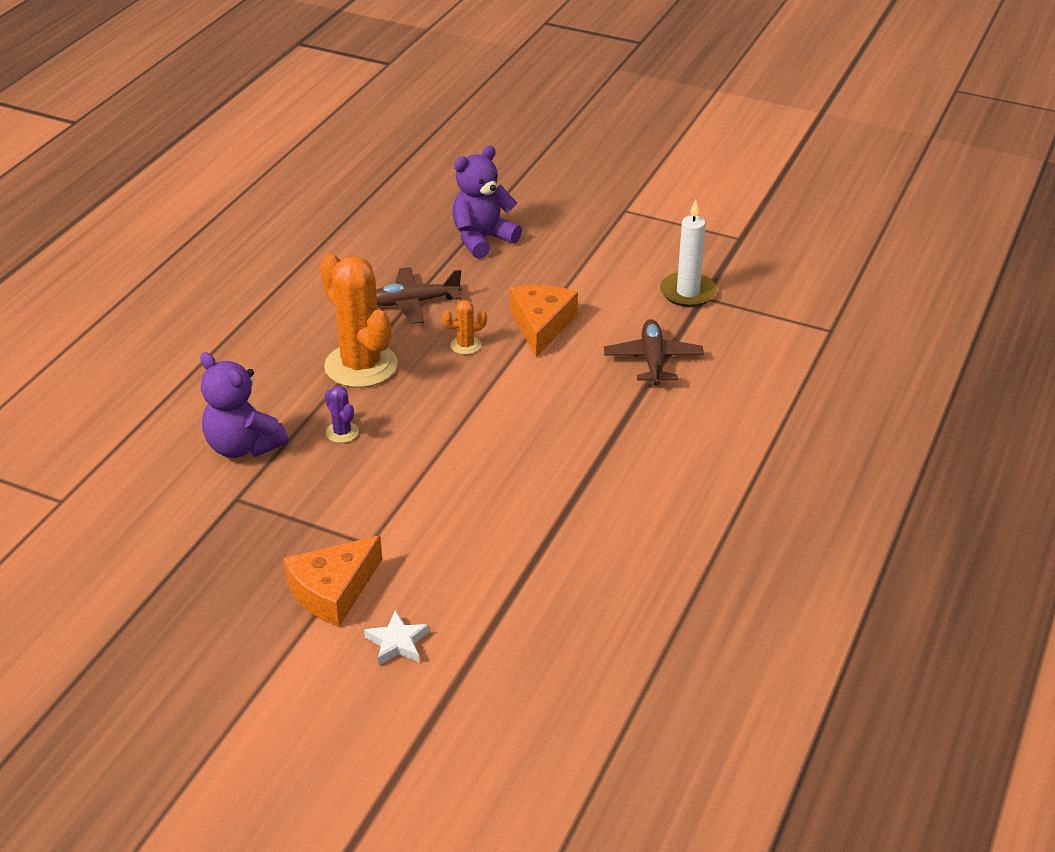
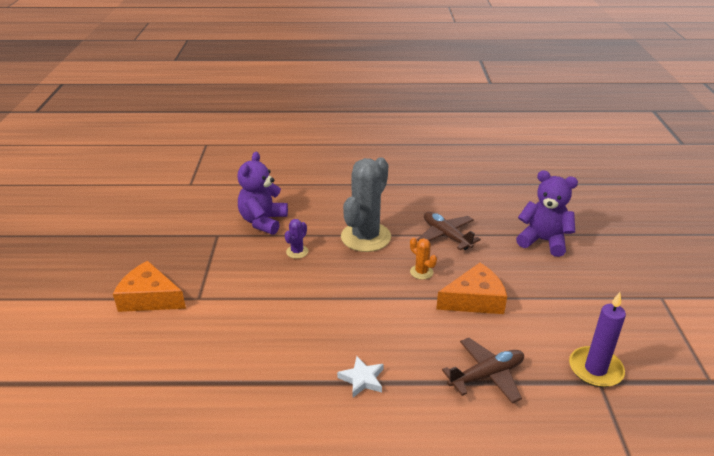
camera: 65 degrees right, 5 degrees down
orange cactus [320,253,398,388] -> grey cactus [341,157,391,252]
white star [364,610,429,665] -> white star moved to [337,356,384,397]
white candle [660,199,717,307] -> purple candle [569,292,626,387]

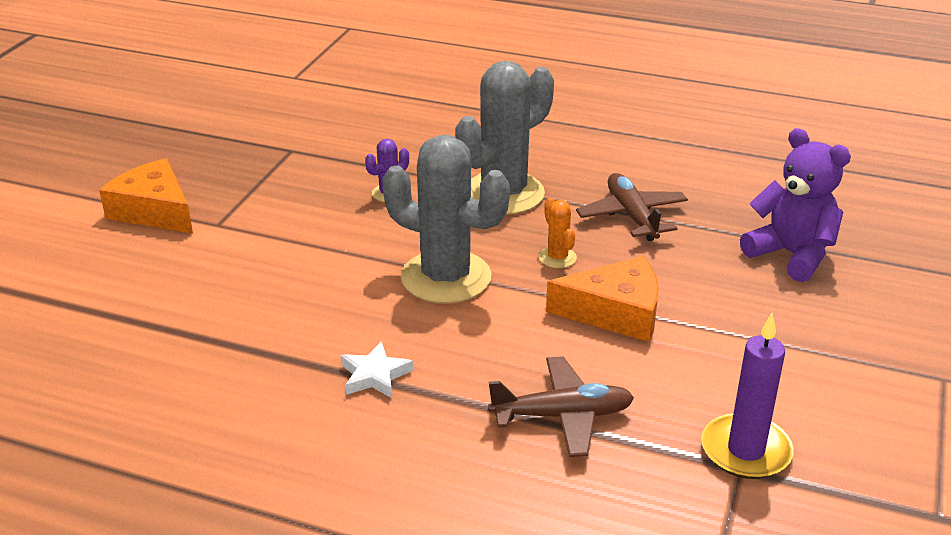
camera: 20 degrees right, 0 degrees up
purple teddy bear [237,152,288,235] -> none
none -> grey cactus [382,135,510,304]

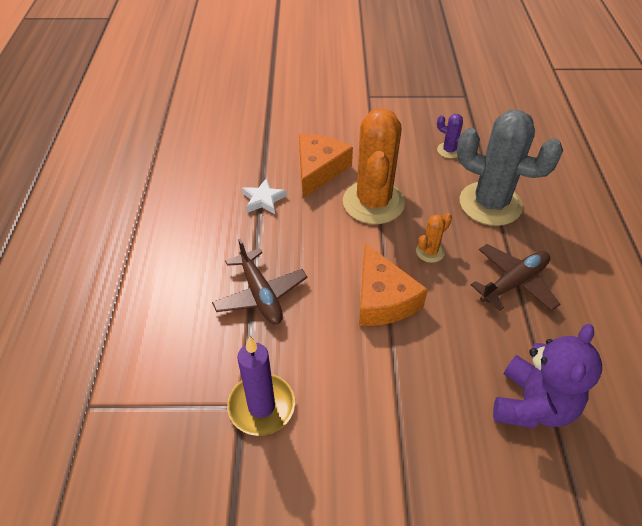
camera: 70 degrees right, 15 degrees up
orange cheese [99,158,193,234] -> orange cheese moved to [299,134,353,198]
grey cactus [382,135,510,304] -> orange cactus [343,108,405,224]

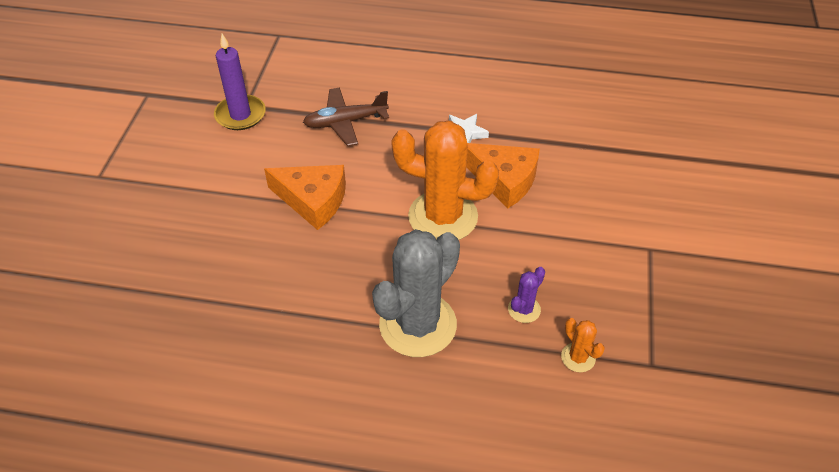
camera: 100 degrees right, 0 degrees up
orange cheese [359,243,428,326] -> orange cheese turned 150 degrees counterclockwise [264,165,346,230]
orange cactus [416,213,452,263] -> orange cactus moved to [561,318,605,372]
brown plane [471,244,560,311] -> none
purple teddy bear [493,324,602,429] -> none

